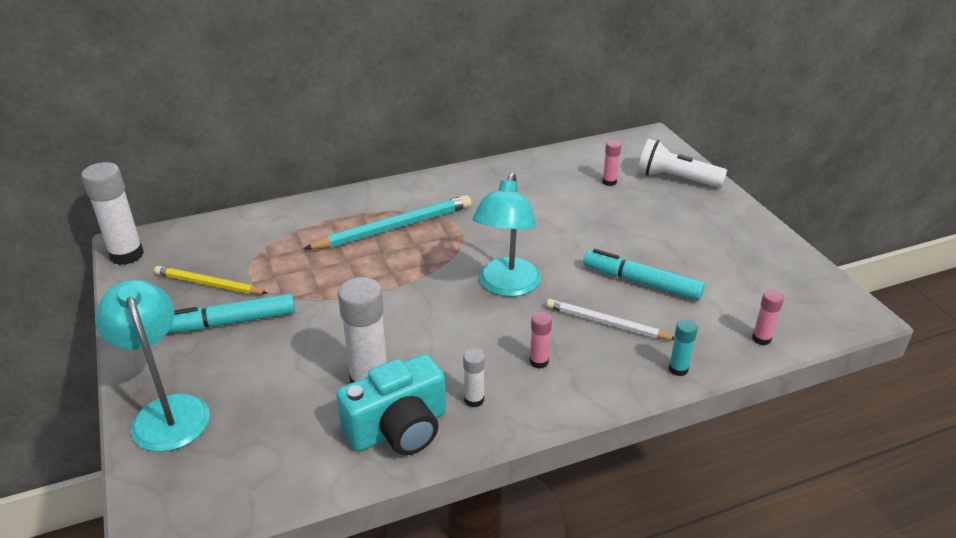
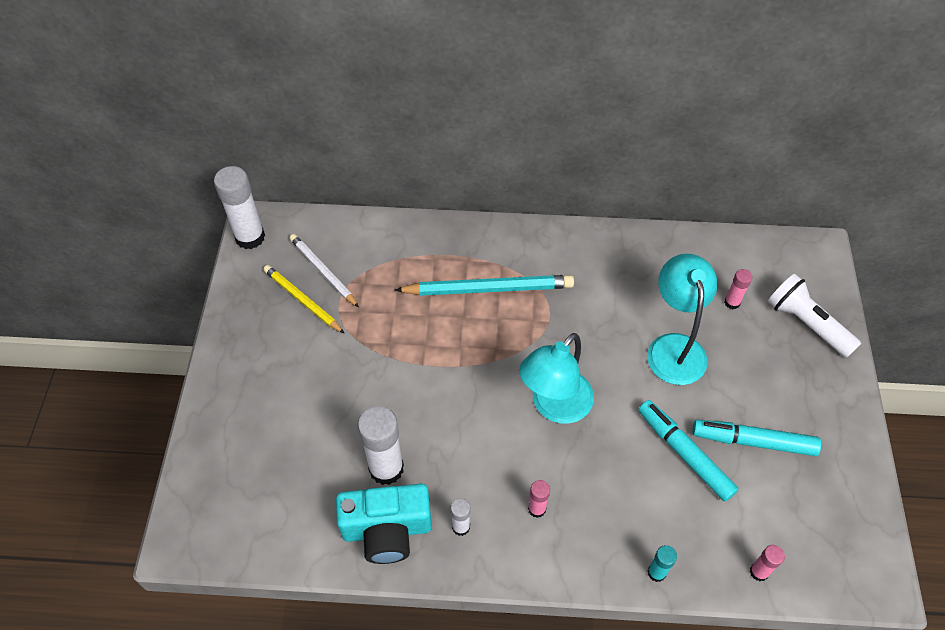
camera: 25 degrees right, 20 degrees up
turquoise lamp [95,280,210,452] -> turquoise lamp moved to [647,254,718,385]
turquoise marker [168,294,295,333] -> turquoise marker moved to [692,420,821,456]
white pencil [546,299,675,340] -> white pencil moved to [289,234,359,308]

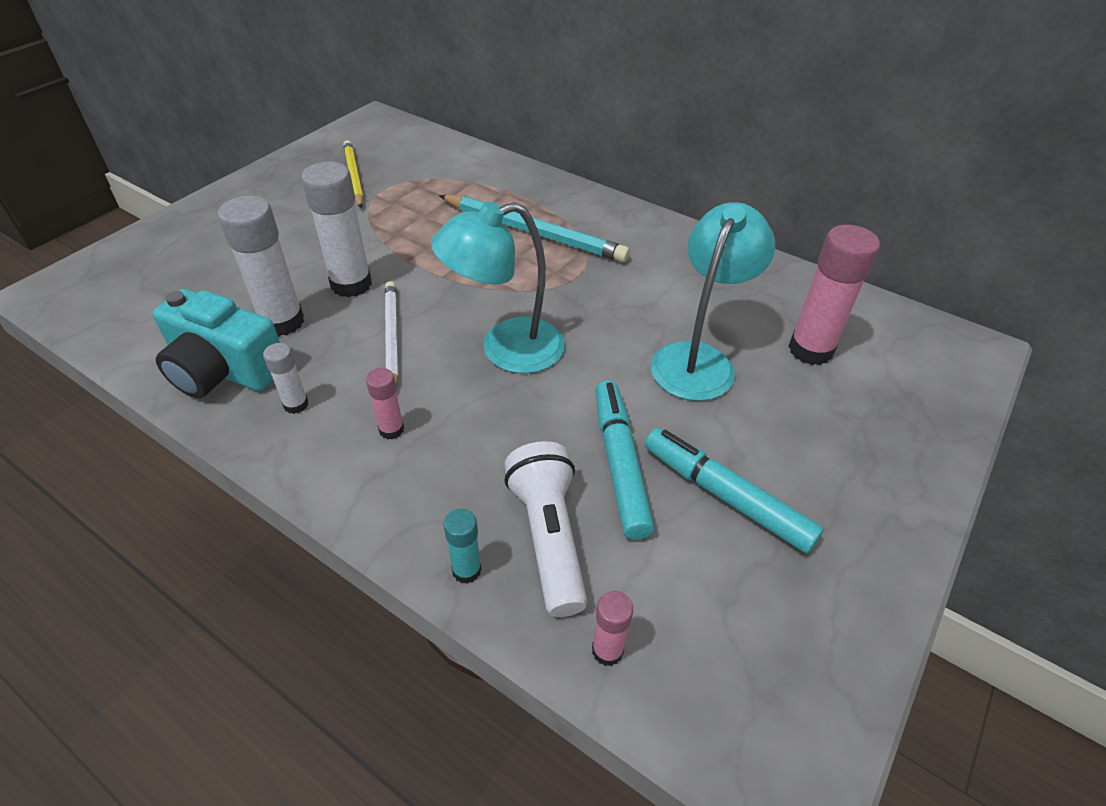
camera: 30 degrees right, 10 degrees down
white glue stick [214,166,265,249] -> white glue stick moved to [301,161,372,297]
white pencil [289,234,359,308] -> white pencil moved to [385,281,399,385]
pink glue stick [724,269,753,309] -> pink glue stick [788,225,880,365], size x1.97
white flashlight [768,274,861,358] -> white flashlight moved to [504,441,587,617]

